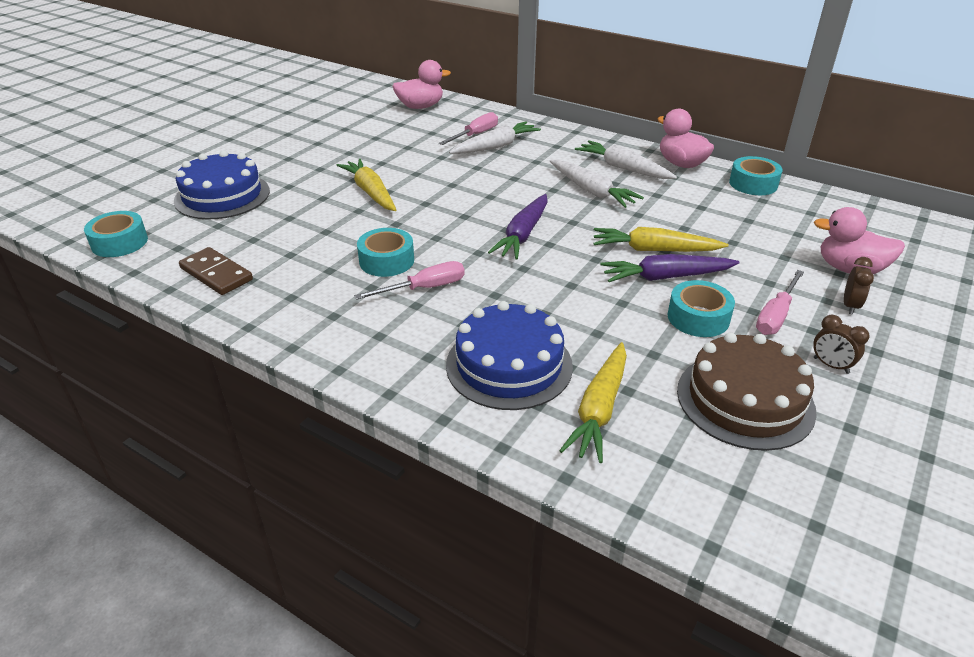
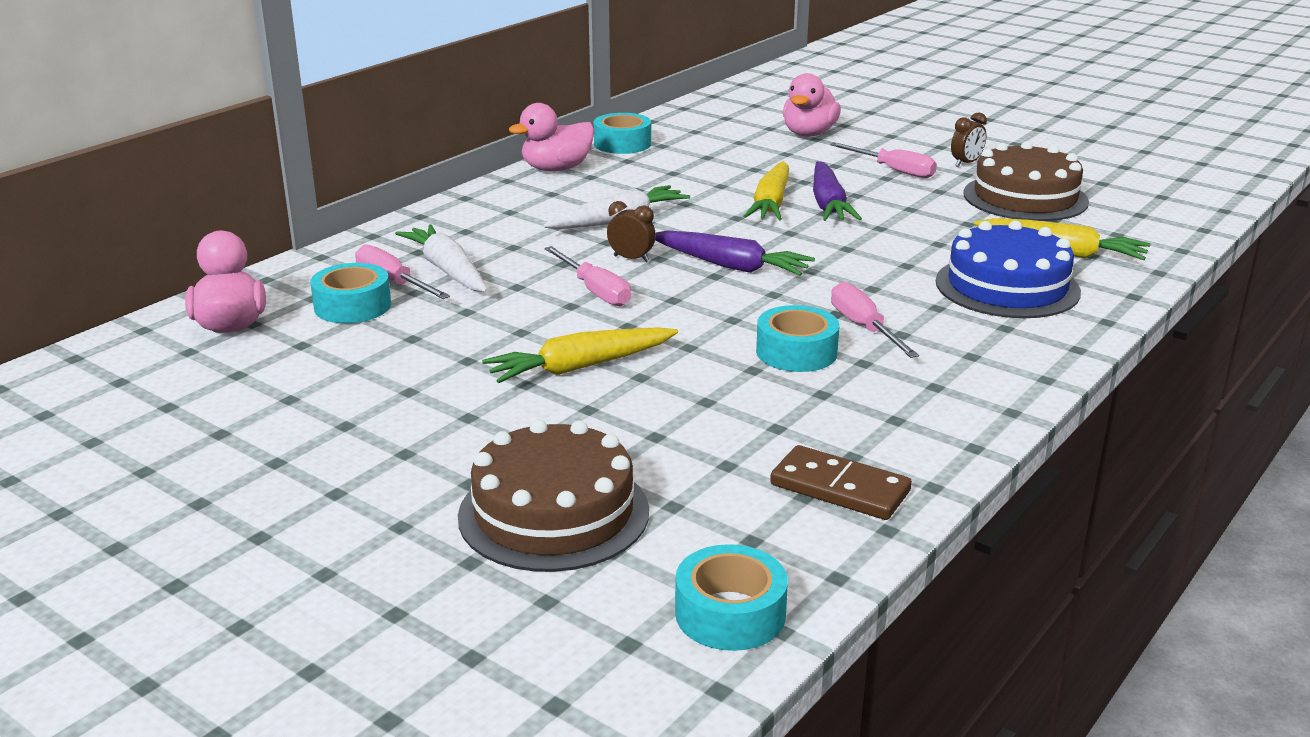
camera: 85 degrees left, 10 degrees down
blue cake [174,150,270,220] -> brown cake [458,420,649,572]
brown domino [179,247,253,295] -> brown domino turned 75 degrees clockwise [770,445,912,520]
white carrot [575,140,677,179] -> none
turquoise tape [668,280,735,337] -> turquoise tape moved to [310,263,391,323]
brown clock [844,257,874,314] -> brown clock moved to [607,201,656,262]
none -> pink screwdriver [544,246,631,306]

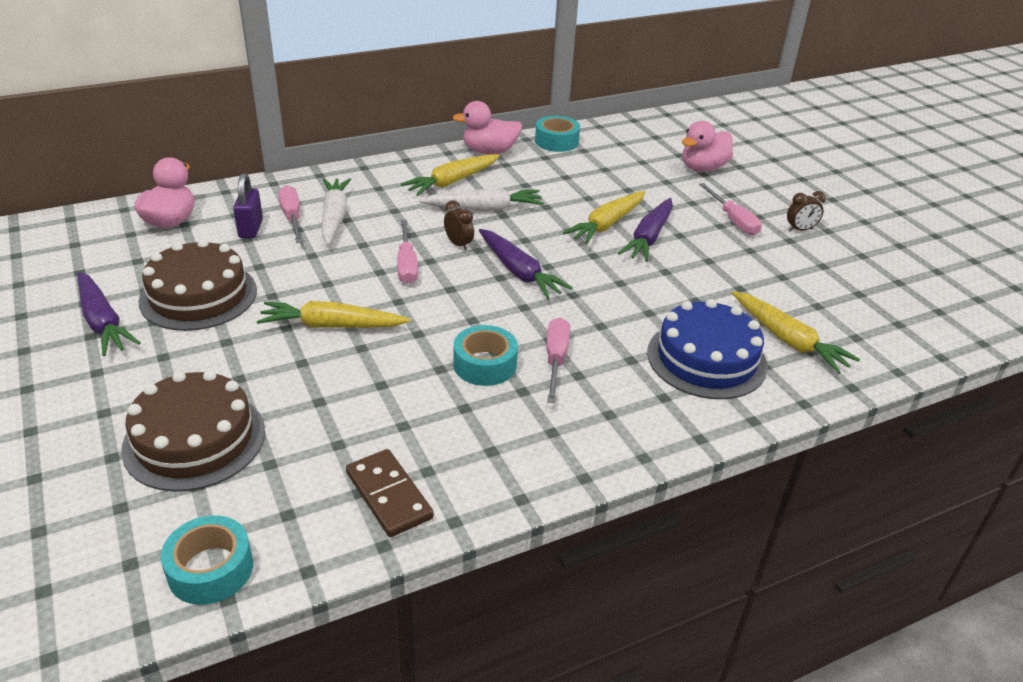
camera: 25 degrees right, 10 degrees up
turquoise tape [310,263,391,323] -> purple padlock [233,173,263,238]
brown cake [963,141,1089,221] -> brown cake moved to [139,239,257,331]
none -> purple carrot [77,272,140,356]
none -> yellow carrot [401,154,500,196]

